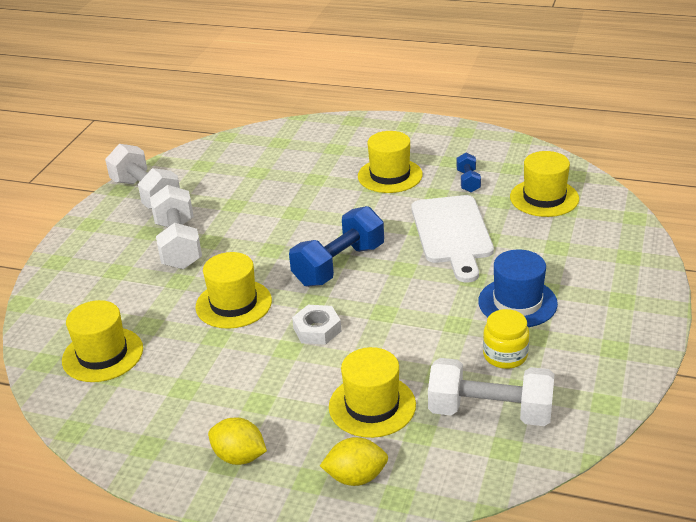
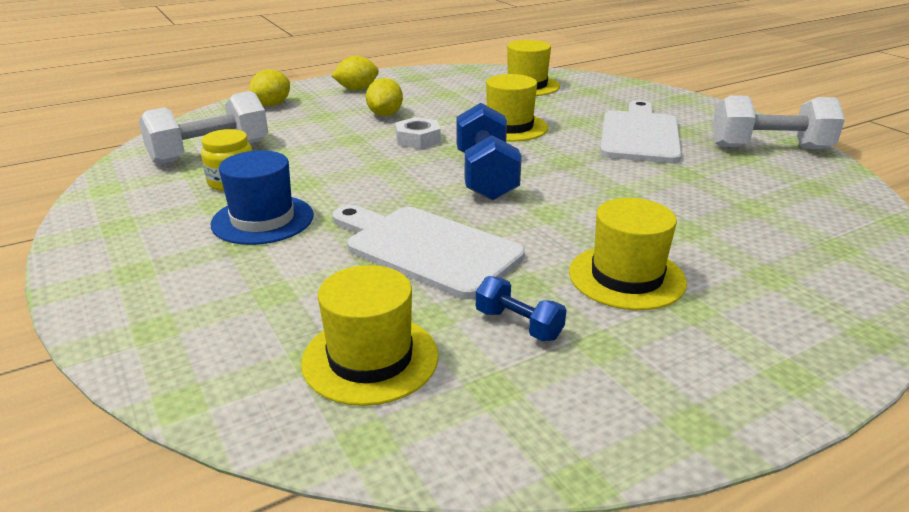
camera: 130 degrees right, 5 degrees down
white dumbbell [150,185,202,269] -> white cutting board [600,100,682,163]
yellow hat [329,347,416,438] -> none
none -> yellow lemon [366,78,403,116]

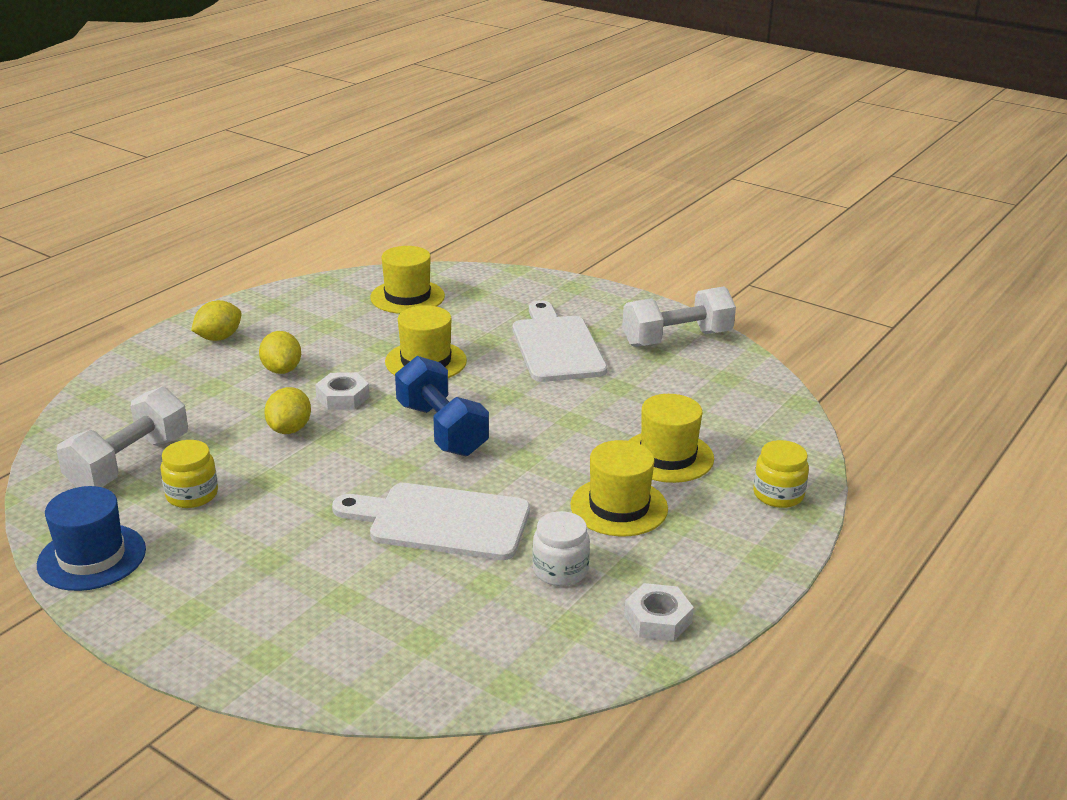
camera: 25 degrees left, 0 degrees up
blue hat [210,150,314,245] -> blue hat moved to [37,486,146,591]
yellow lemon [249,70,290,106] -> yellow lemon moved to [264,387,311,434]
yellow hat [301,265,439,406] -> yellow hat moved to [628,394,714,483]
blue dumbbell [476,276,566,341] -> white jar [532,511,590,586]
none -> white nut [624,583,694,641]
none -> yellow jar [753,440,809,508]

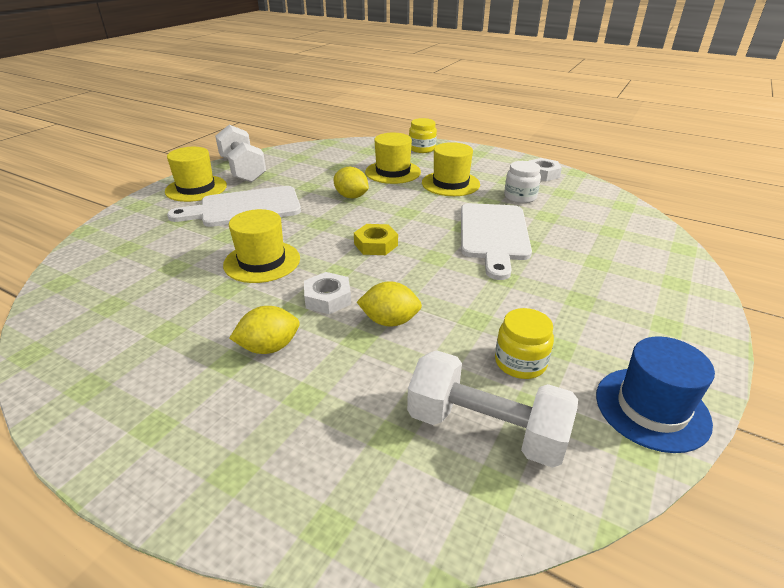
camera: 95 degrees left, 5 degrees up
yellow lemon [191,300,241,341] -> yellow lemon moved to [334,167,369,198]
yellow hat [370,246,445,314] -> yellow hat moved to [165,147,227,202]
blue dumbbell [395,356,489,456] -> yellow nut [354,224,398,255]

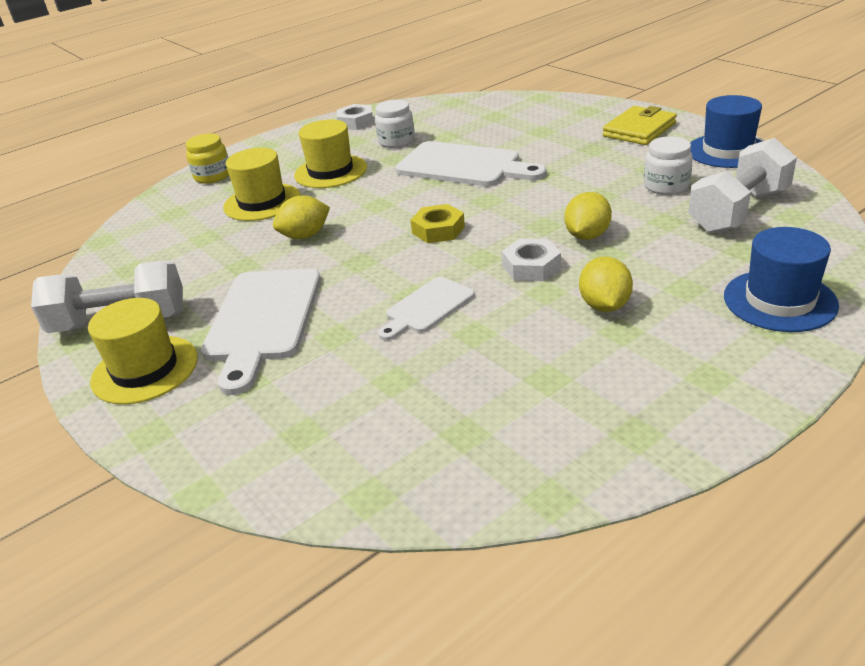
camera: 65 degrees left, 0 degrees up
yellow hat [223,209,300,283] -> white cutting board [378,277,475,341]
yellow jar [495,308,554,379] -> white jar [644,136,693,195]
none -> yellow wallet [603,106,677,145]
none -> blue hat [724,227,839,332]

